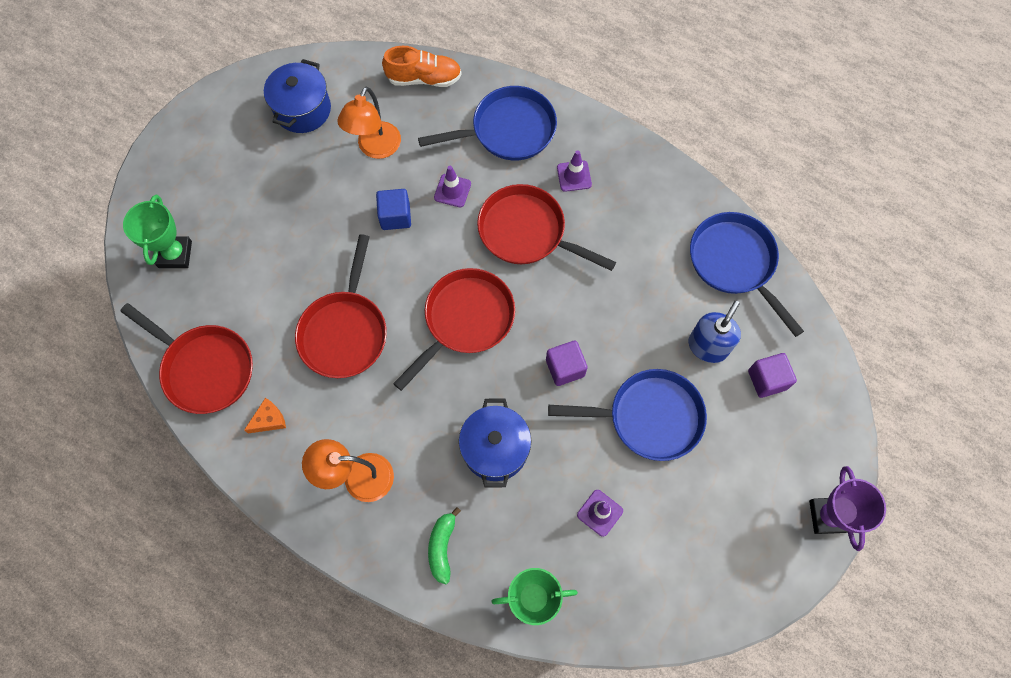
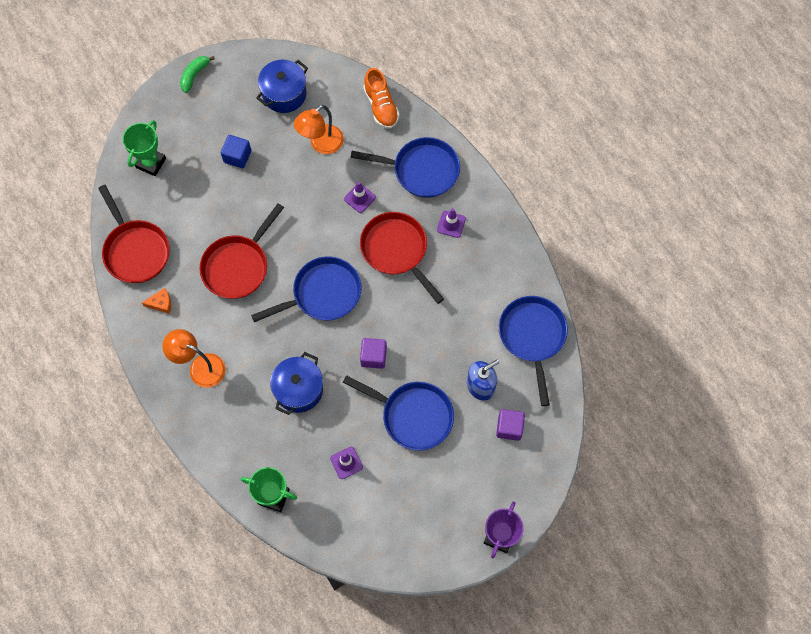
camera: 25 degrees right, 0 degrees up
blue cube [376,189,411,230] -> blue cube moved to [221,135,251,169]
orange shoe [382,46,462,87] -> orange shoe turned 45 degrees clockwise [363,68,399,129]
red pan [393,268,515,391] -> blue pan [251,256,361,322]
green banana [428,507,461,585] -> green banana moved to [180,56,215,93]

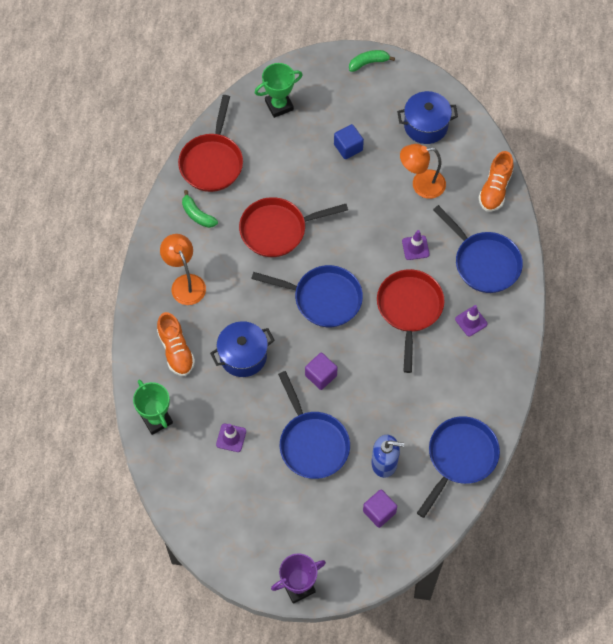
camera: 40 degrees right, 5 degrees down
orange cheese [142,288,171,314] -> green banana [182,190,218,228]
none -> orange shoe [157,312,195,376]

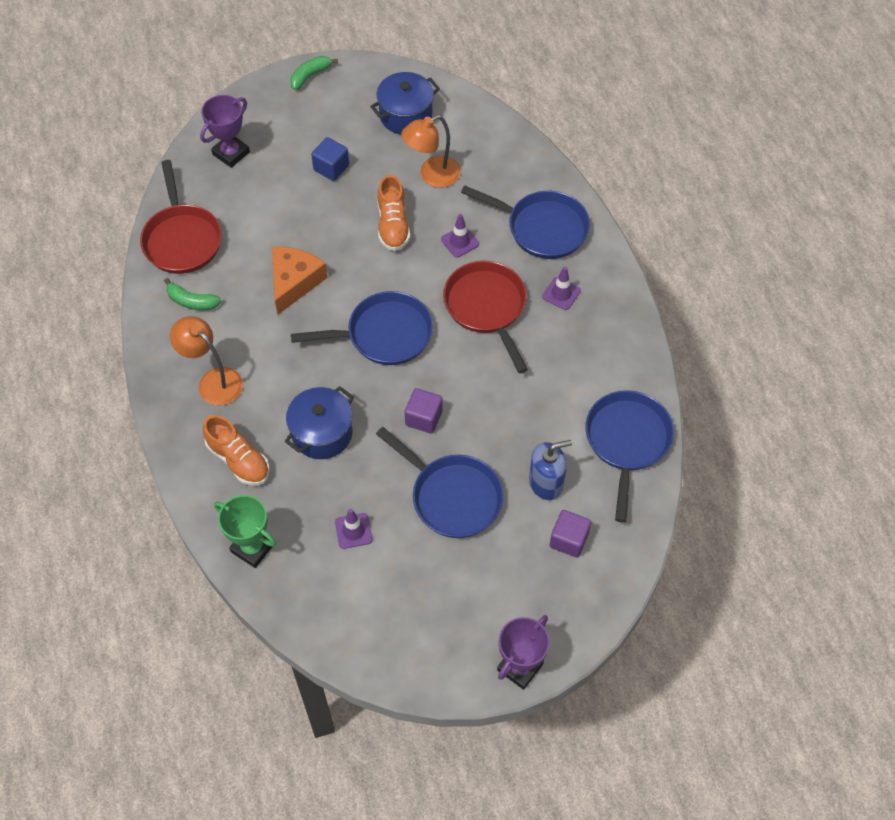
camera: 25 degrees left, 5 degrees down
red pan [239,197,348,257] -> orange cheese [272,247,327,315]
green trophy [255,63,303,118] -> purple trophy [200,95,250,168]
orange shoe [479,151,513,212] -> orange shoe moved to [378,175,410,251]

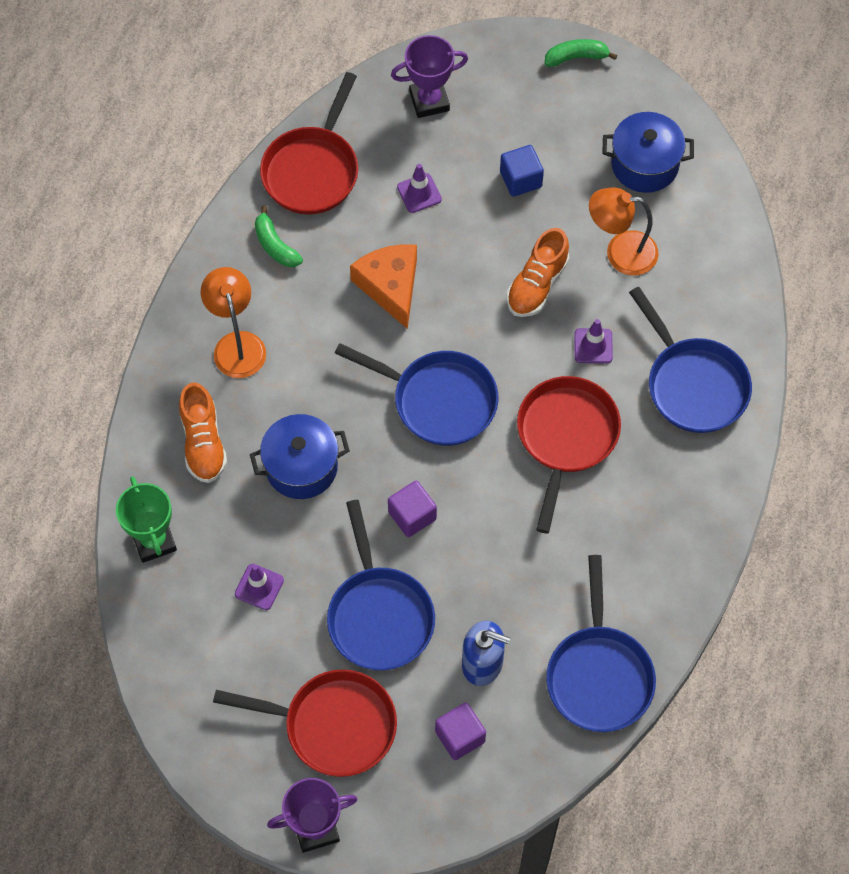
camera: 35 degrees right, 5 degrees up
orange cheese [272,247,327,315] -> orange cheese turned 75 degrees counterclockwise [350,244,417,329]
purple traffic cone [542,267,581,310] -> purple traffic cone moved to [397,164,442,213]
blue pan [585,390,674,522] -> blue pan turned 135 degrees clockwise [546,555,656,732]
none -> red pan [213,669,397,777]

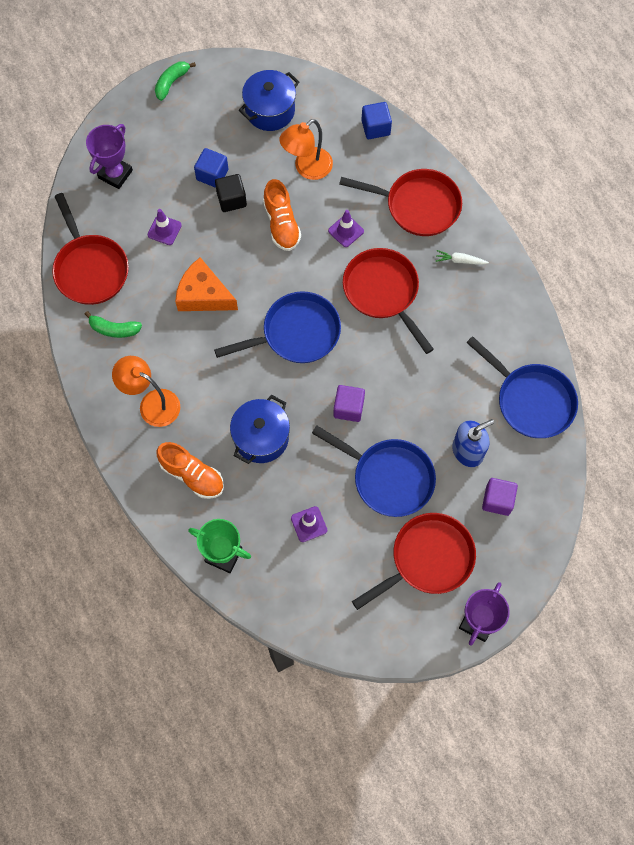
camera: 45 degrees left, 5 degrees up
blue pan [629,287,752,433] -> red pan [339,169,462,236]
none -> black cube [215,174,247,212]
none -> blue cube [361,102,392,139]
none -> white carrot [436,250,489,265]

